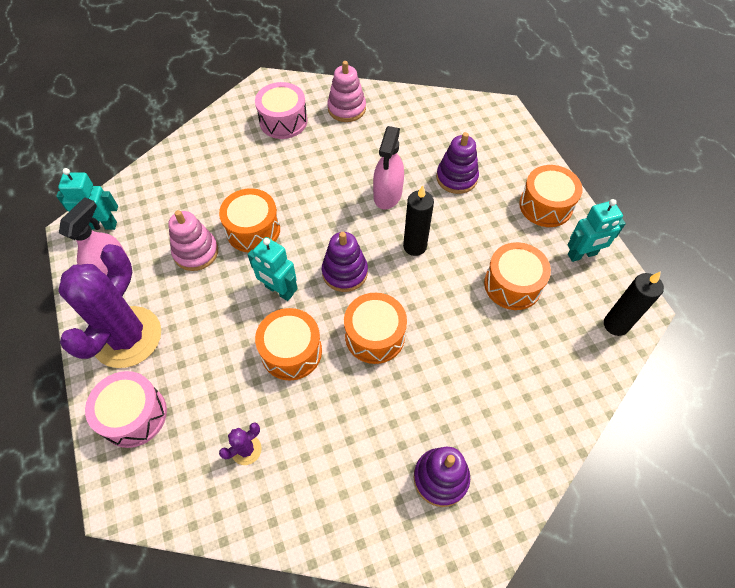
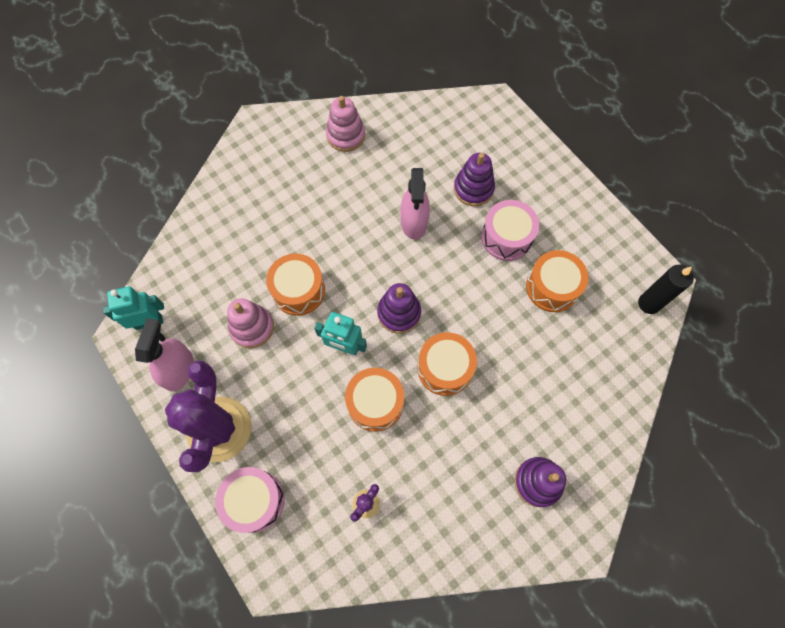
camera: 15 degrees left, 10 degrees up
pink drum [255,82,308,139] -> pink drum moved to [481,200,539,261]
black candle [403,185,434,256] -> none
orange drum [519,165,583,227] -> none
turquoise robot [568,199,626,262] -> none

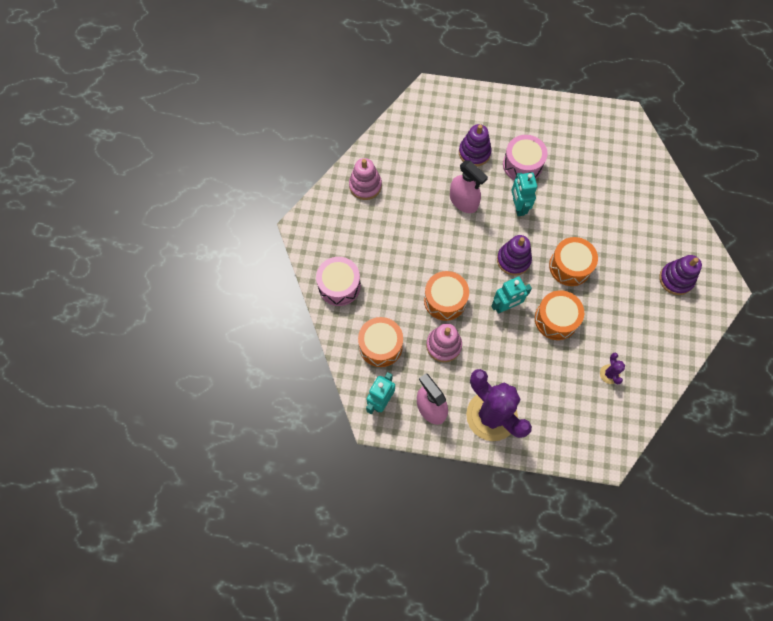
camera: 45 degrees left, 0 degrees up
pink drum [215,467,285,533] -> pink drum moved to [316,257,361,306]
orange drum [526,250,588,312] -> orange drum moved to [358,317,403,367]
black candle [638,265,694,314] -> none
none -> turquoise robot [511,172,537,216]

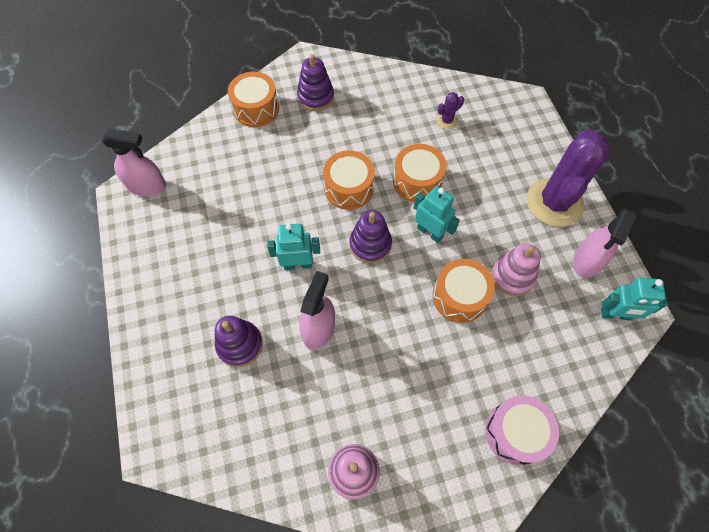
camera: 115 degrees left, 5 degrees down
orange drum [358,317,403,367] -> orange drum moved to [228,72,279,127]
pink drum [503,135,548,180] -> none
turquoise robot [511,172,537,216] -> turquoise robot turned 150 degrees counterclockwise [267,224,320,270]
none -> pink spray bottle [102,129,166,196]

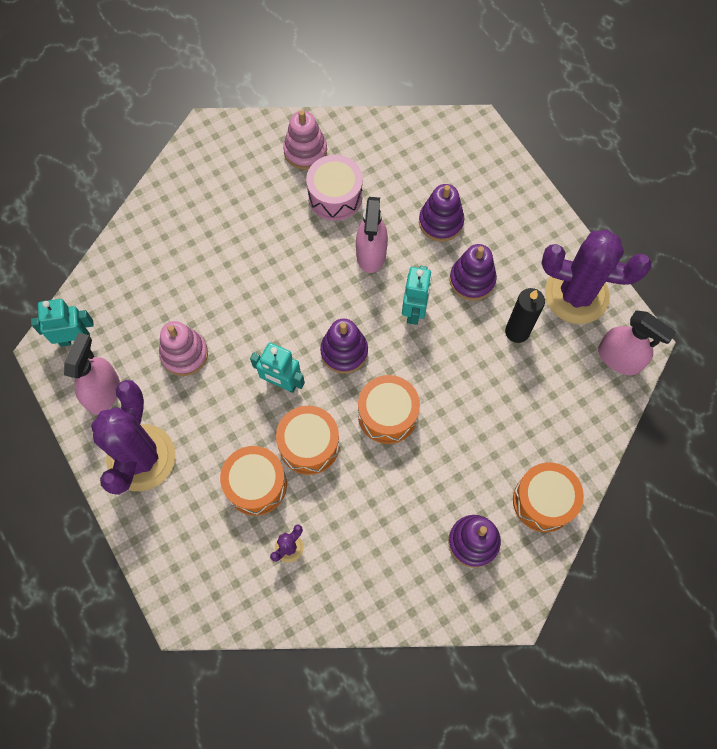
camera: 165 degrees right, 5 degrees up
pink spray bottle [102,129,166,196] -> pink spray bottle turned 135 degrees counterclockwise [598,310,676,375]
turquoise robot [267,224,320,270] -> turquoise robot turned 60 degrees counterclockwise [402,266,432,325]
orange drum [433,259,495,323] -> orange drum moved to [220,446,287,516]
pink drum [485,396,559,465] -> pink drum moved to [306,155,363,221]
none -> purple stacking toy [450,244,497,301]
none -> black candle [505,288,545,343]
none -> purple cactus [541,229,652,324]

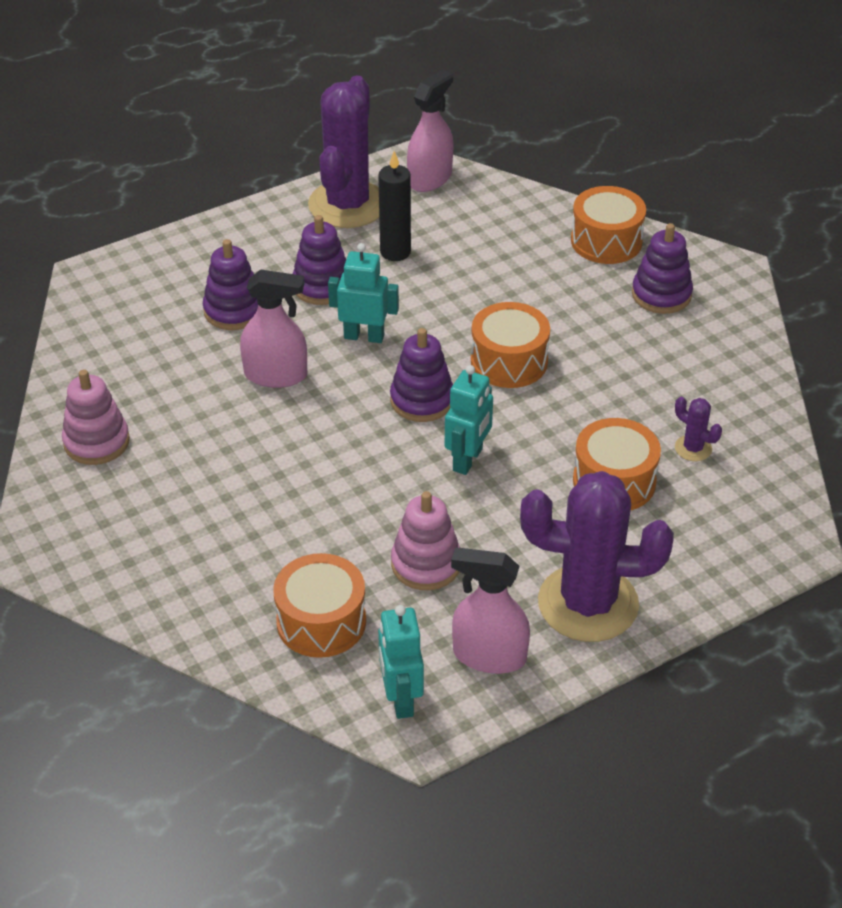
camera: 90 degrees left, 25 degrees down
orange drum [276,406,340,475] -> orange drum moved to [273,553,366,658]
pink drum [306,155,363,221] -> none

